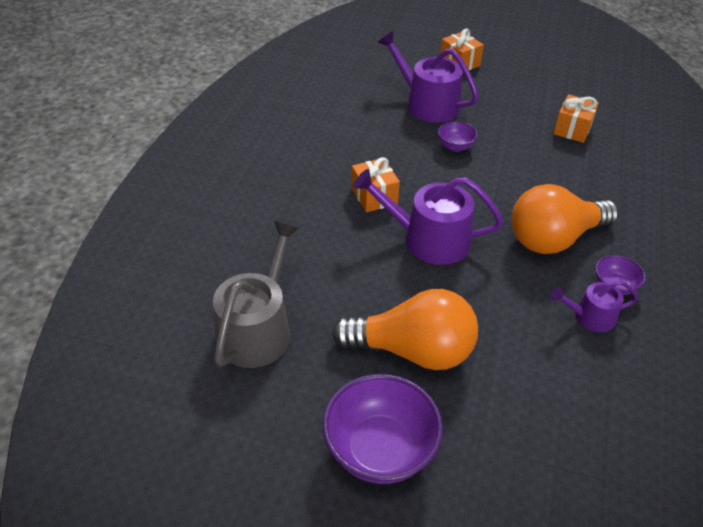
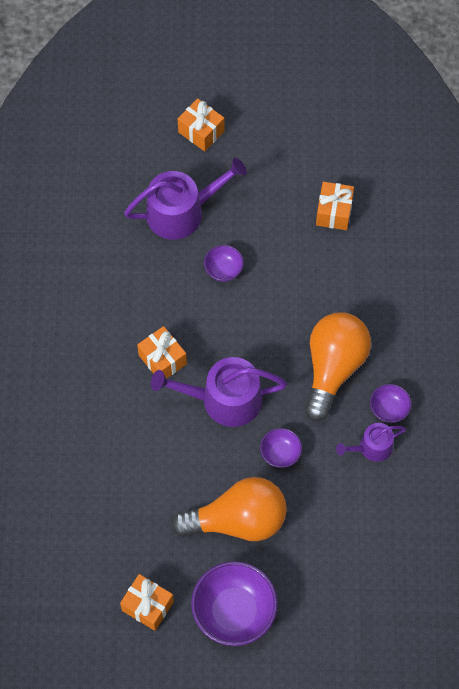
camera: 15 degrees left, 20 degrees up
grey watering can [213,221,299,368] -> none
purple watering can [378,31,479,123] -> purple watering can turned 135 degrees clockwise [124,158,247,240]
orange light bulb [512,184,619,254] -> orange light bulb turned 150 degrees clockwise [305,312,371,421]
none -> orange gift [120,574,174,631]
none -> purple bowl [260,428,302,468]

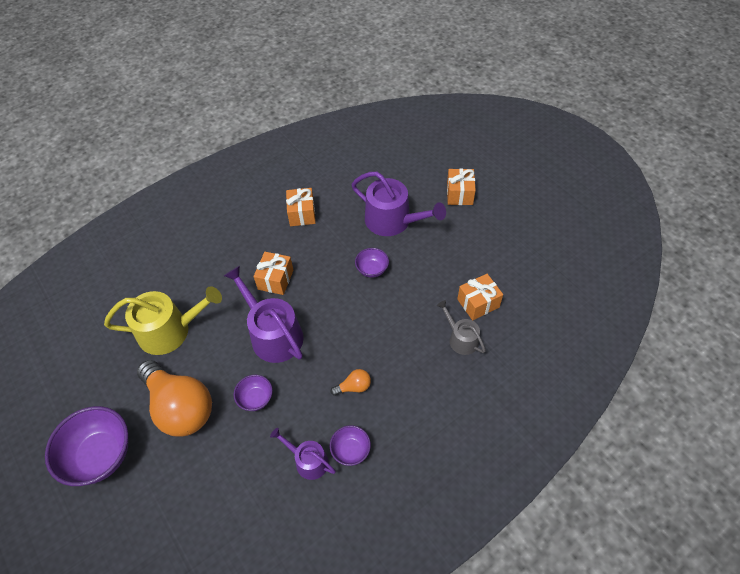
camera: 55 degrees right, 10 degrees down
orange gift [120,574,174,631] -> orange gift moved to [286,188,316,226]
orange light bulb [305,312,371,421] -> orange light bulb [330,369,371,396], size x0.41
none -> yellow watering can [104,286,222,355]
none -> grey watering can [437,300,486,355]

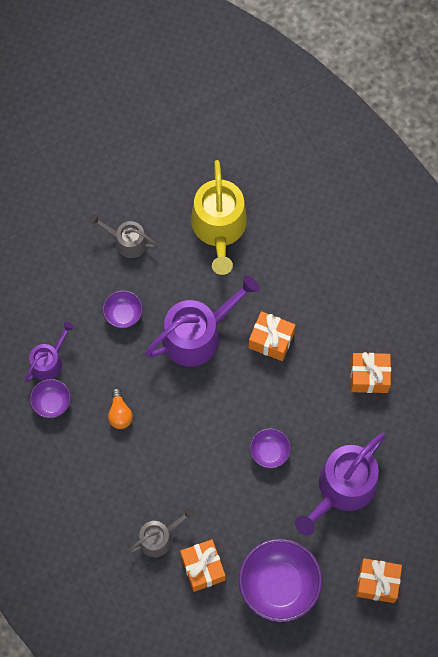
camera: 95 degrees right, 15 degrees up
purple bowl [45,406,129,486] -> purple bowl moved to [239,539,322,622]
orange light bulb [137,360,212,437] -> grey watering can [90,214,157,258]

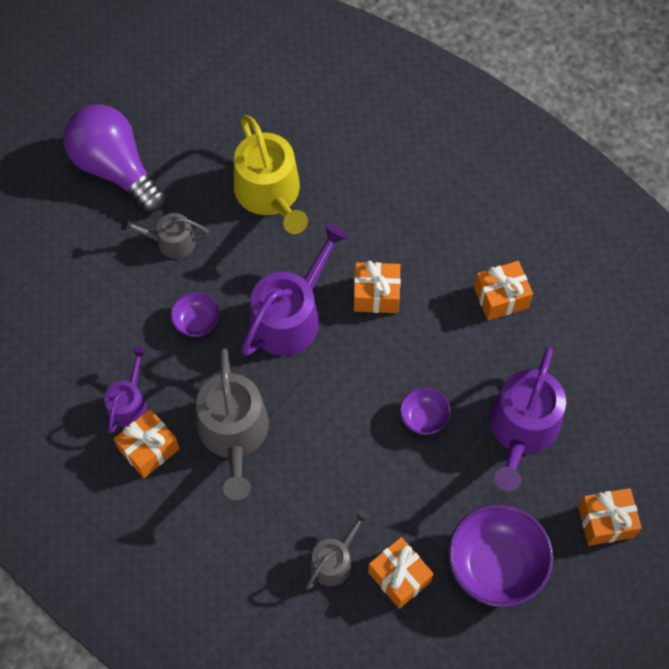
camera: 20 degrees left, 5 degrees down
purple bowl [30,379,71,418] -> orange gift [114,409,180,478]
orange light bulb [108,388,133,429] -> grey watering can [196,348,269,500]
none -> purple light bulb [63,104,165,212]

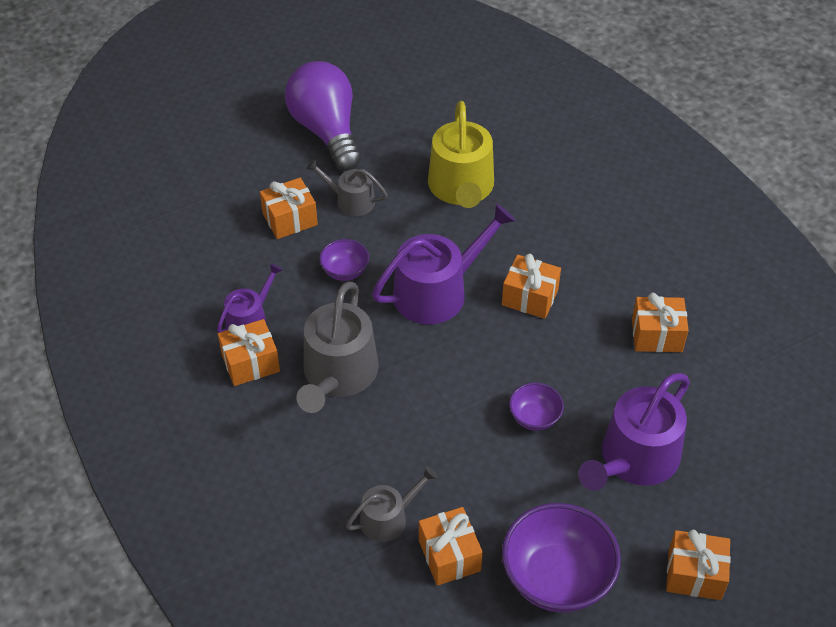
camera: 20 degrees right, 15 degrees down
none -> orange gift [260,178,318,239]

